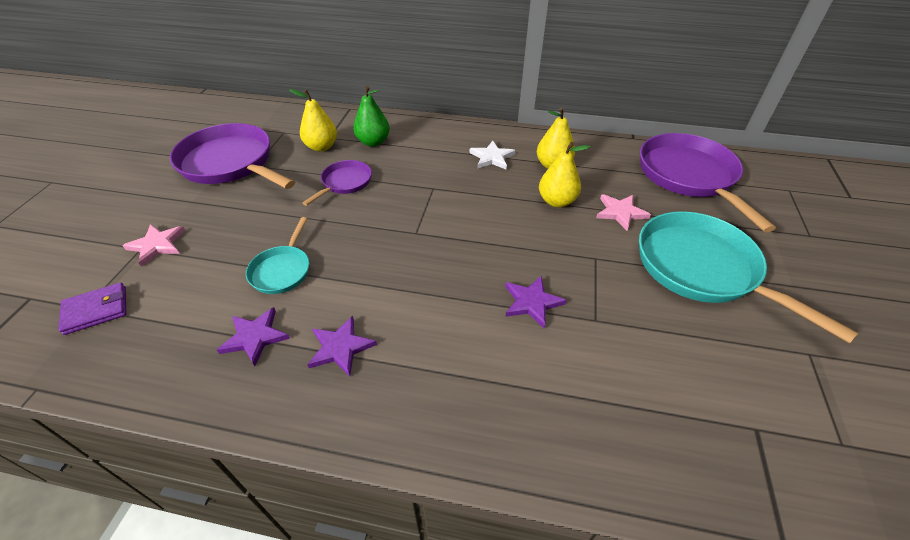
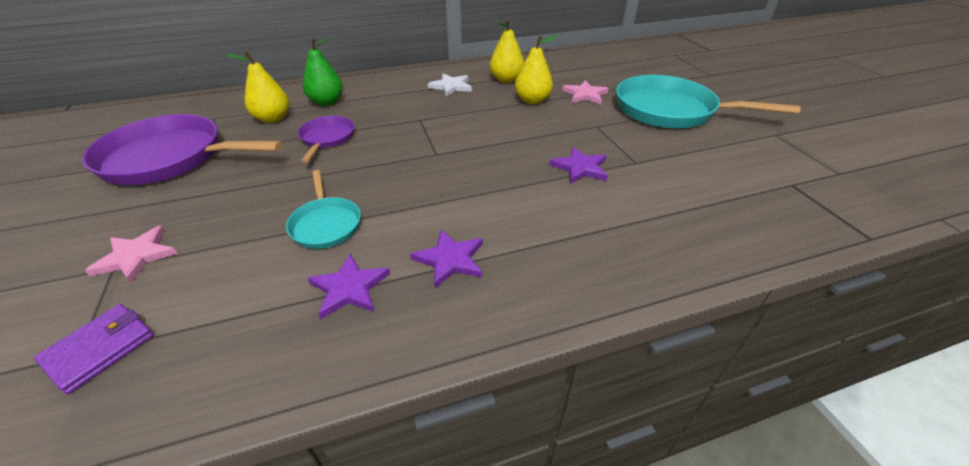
camera: 30 degrees left, 5 degrees down
purple pan [640,133,776,232] -> none

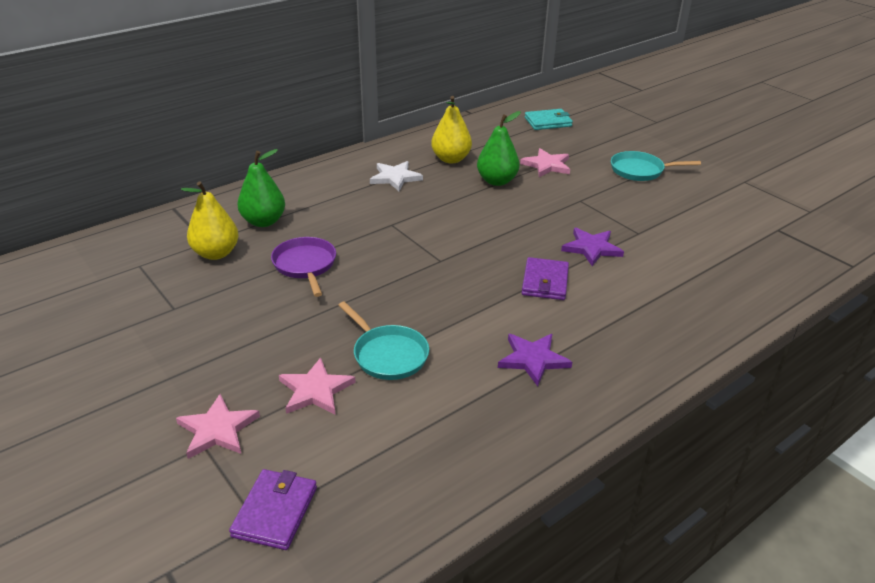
camera: 20 degrees left, 5 degrees down
purple pan [82,114,283,185] -> none
purple star [308,253,390,319] -> none
yellow pear [515,35,557,104] -> green pear [477,111,521,186]
turquoise pan [616,75,801,128] -> turquoise pan [611,151,701,181], size x0.51
none -> pink star [279,358,356,415]
none -> purple wallet [522,257,569,300]
none -> turquoise wallet [525,109,573,130]

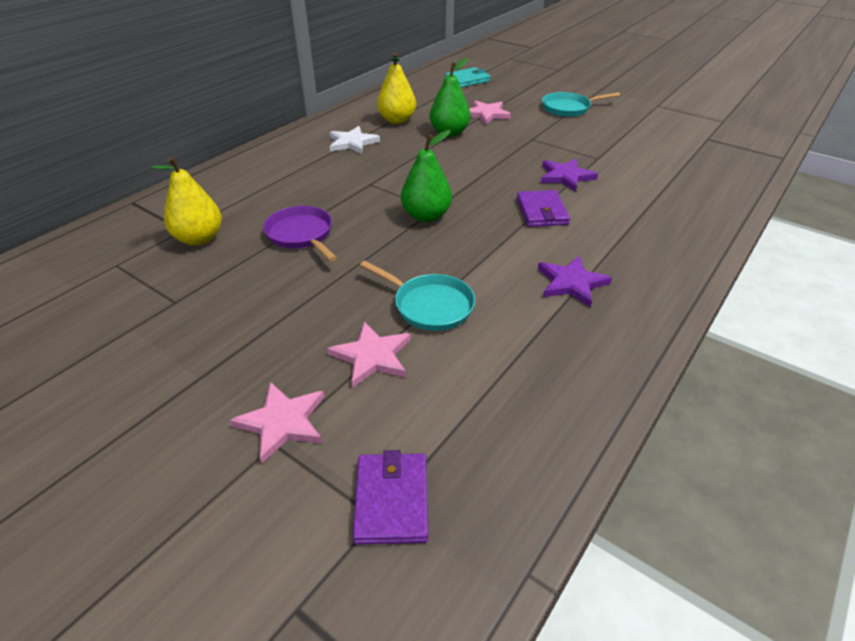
camera: 15 degrees left, 5 degrees up
green pear [237,149,285,227] -> green pear moved to [401,130,452,222]

